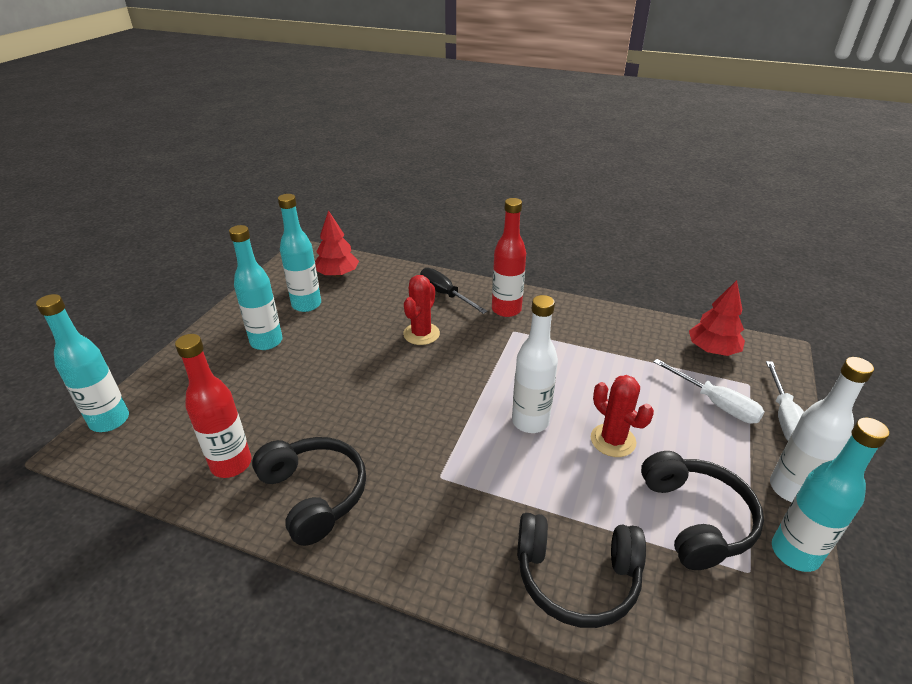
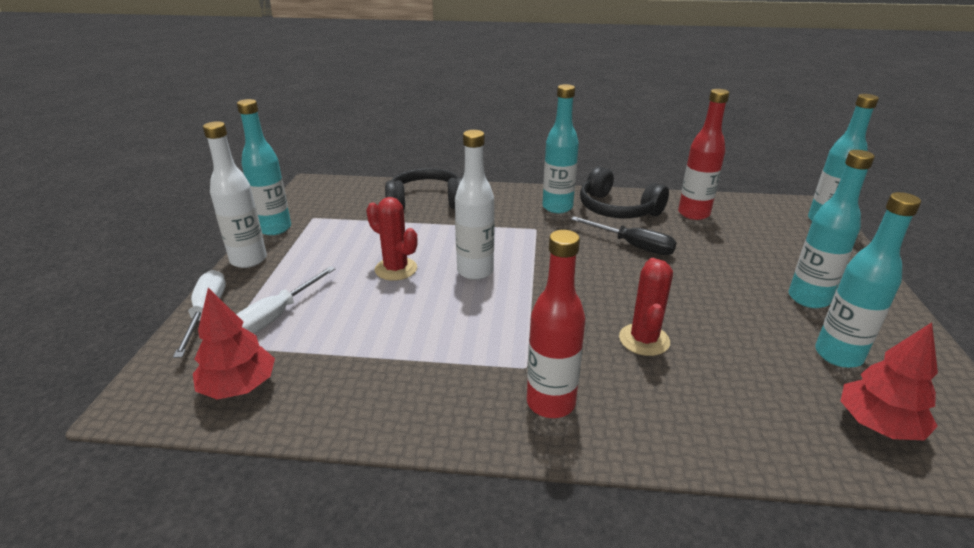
camera: 165 degrees right, 5 degrees down
black screwdriver [420,268,488,314] -> black screwdriver moved to [571,216,677,255]
black headphones [641,451,764,570] -> none
white screwdriver [653,359,764,424] -> white screwdriver turned 90 degrees counterclockwise [236,266,336,334]
none -> turquoise bottle [542,84,579,213]

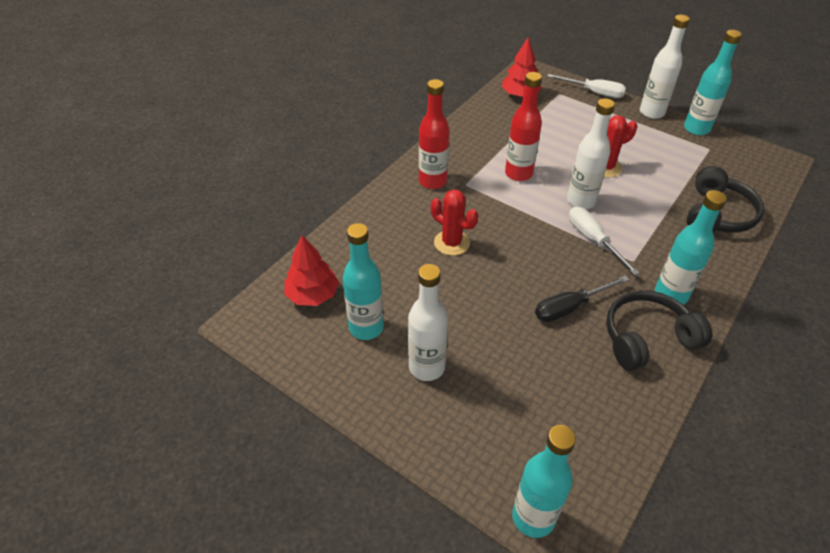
camera: 120 degrees right, 15 degrees up
white screwdriver [236,266,336,334] -> white screwdriver moved to [569,207,640,275]
red bottle [678,89,729,220] -> red bottle moved to [505,72,542,181]
turquoise bottle [789,150,875,308] -> white bottle [408,264,448,381]

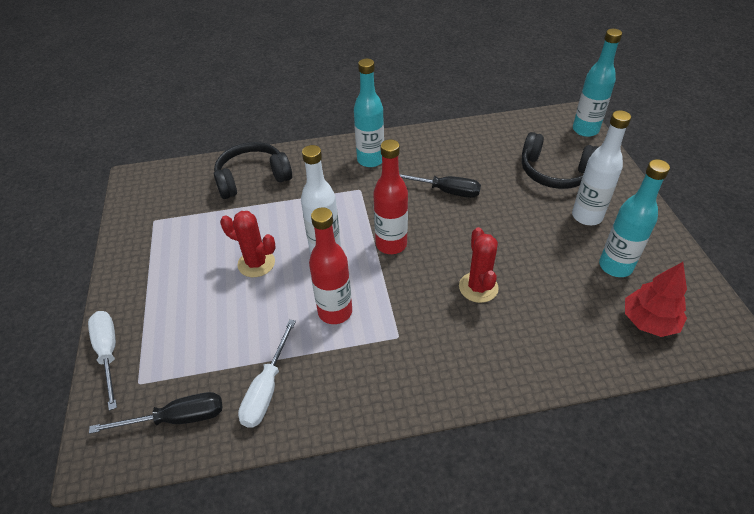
camera: 135 degrees left, 0 degrees up
red bottle [419,79,449,189] -> red bottle moved to [373,139,408,254]
red tree [502,37,542,98] -> black screwdriver [89,392,222,434]
white screwdriver [569,207,640,275] -> white screwdriver moved to [238,319,296,428]
black headphones [606,290,713,371] -> black headphones moved to [522,132,598,189]
white bottle [640,15,690,119] -> none
turquoise bottle [684,30,742,135] -> none

